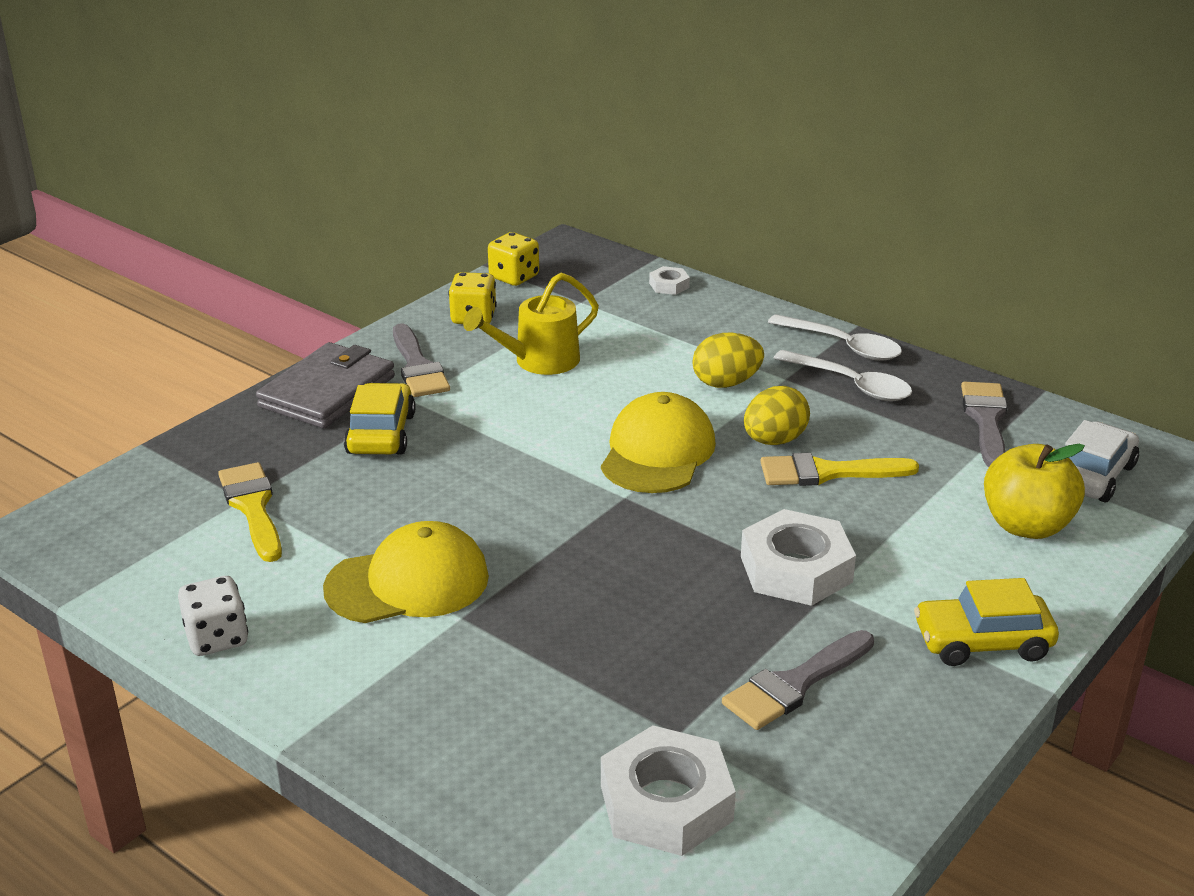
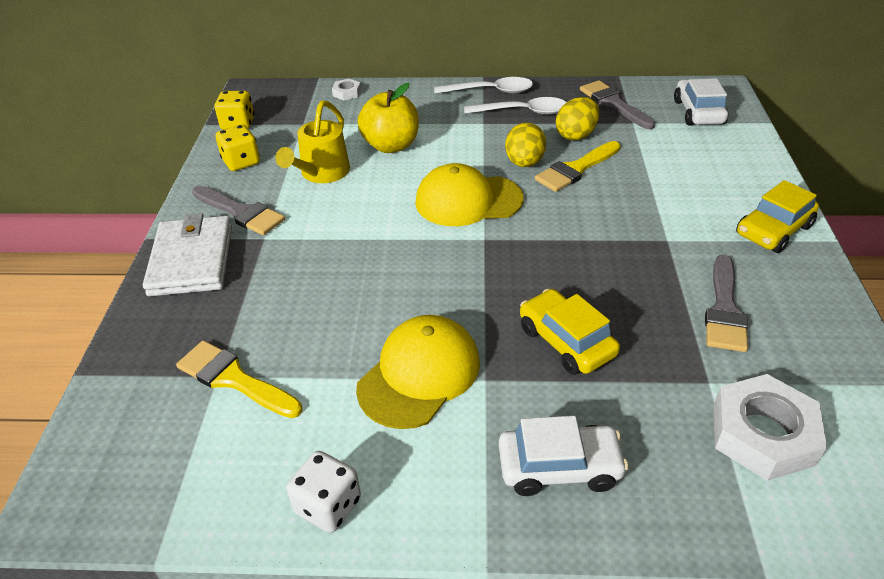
camera: 35 degrees left, 10 degrees up
grey wallet [256,342,395,429] -> white wallet [143,214,232,296]
yellow car [344,383,415,455] -> yellow car moved to [520,289,620,375]
yellow cap [601,392,716,493] -> yellow cap turned 75 degrees counterclockwise [415,163,524,226]
yellow egg [692,333,764,388] -> yellow egg moved to [556,97,599,140]
white nut [741,509,856,606] -> none
yellow apple [984,444,1085,539] -> yellow apple moved to [358,83,419,153]
none -> white car [499,416,628,496]

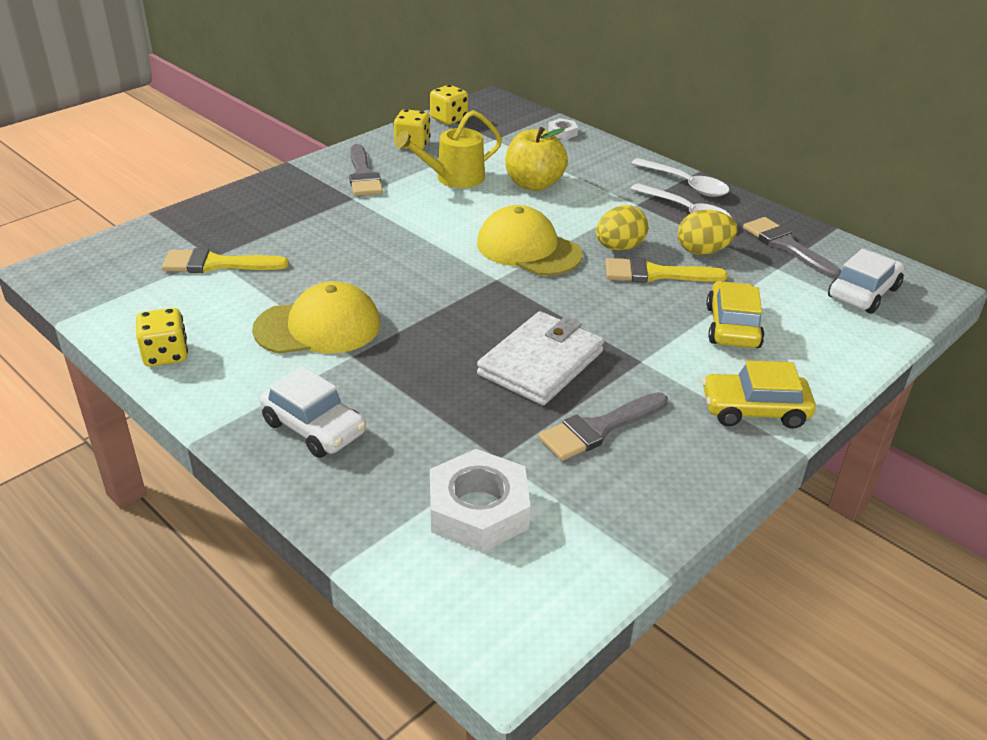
camera: 40 degrees right, 5 degrees down
white wallet [143,214,232,296] -> white wallet moved to [477,311,604,405]
yellow brush [176,340,302,418] -> yellow brush turned 75 degrees counterclockwise [162,248,289,273]
white dice [286,451,361,533] -> yellow dice [136,308,188,367]
yellow car [520,289,620,375] -> yellow car moved to [706,281,765,348]
grey brush [580,80,655,129] -> grey brush turned 45 degrees counterclockwise [743,217,841,278]

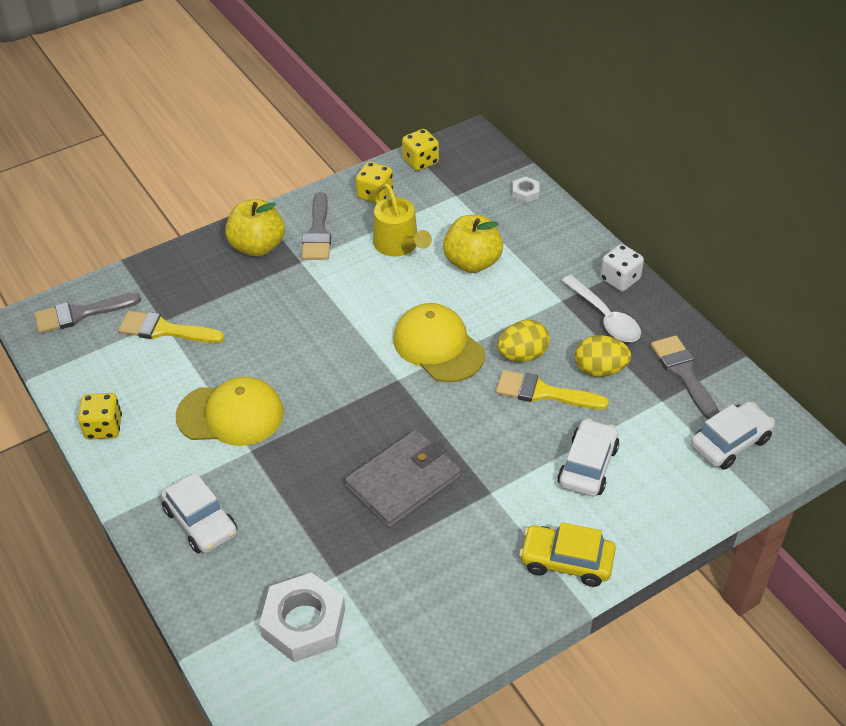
camera: 15 degrees right, 10 degrees up
yellow watering can [395,110,502,188] -> yellow watering can turned 105 degrees counterclockwise [373,183,432,256]
white wallet [477,311,604,405] -> grey wallet [345,430,461,528]
grey brush [538,392,668,461] -> grey brush moved to [34,293,141,333]
white spoon [631,158,729,197] -> white dice [600,244,644,291]
yellow car [706,281,765,348] -> white car [557,418,620,496]
none -> yellow apple [225,199,285,257]

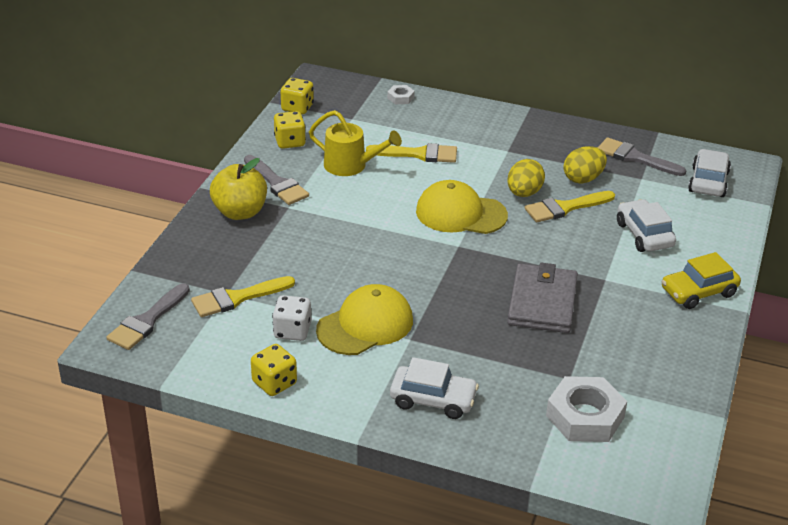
camera: 40 degrees left, 10 degrees down
yellow apple [443,215,503,273] -> yellow brush [366,143,457,163]
white spoon [562,275,641,342] -> none
white dice [600,244,644,291] -> white dice moved to [272,295,311,341]

